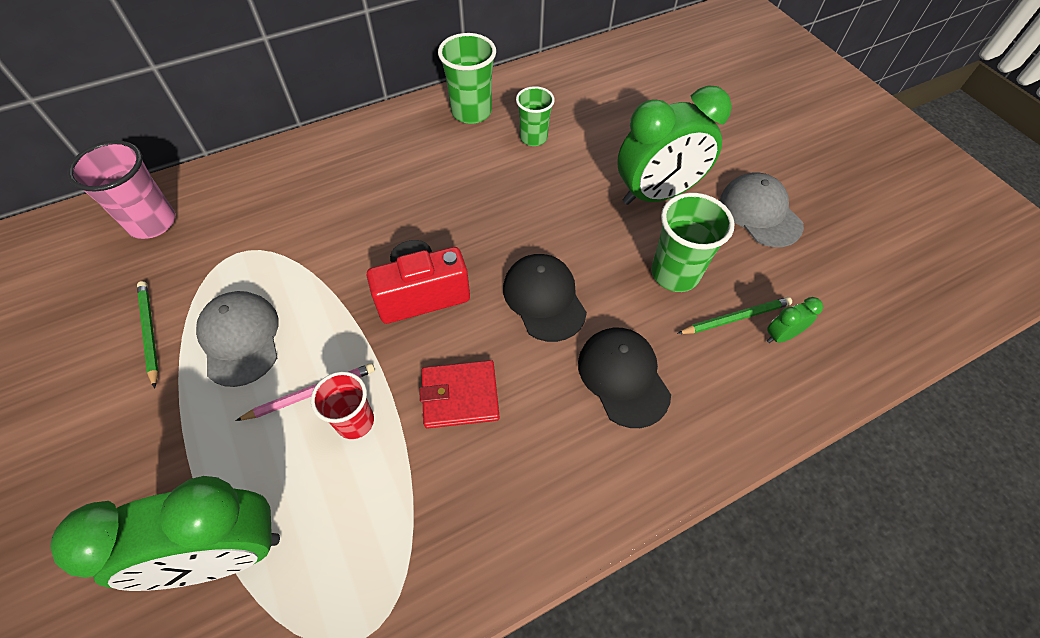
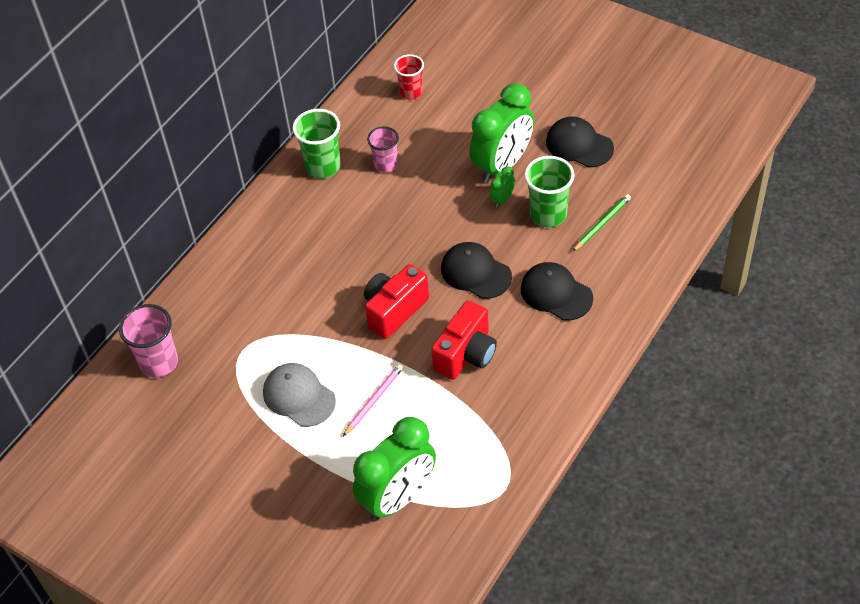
camera: 25 degrees left, 5 degrees down
green pencil [137,281,158,389] -> none
red cup [311,372,374,439] -> red cup moved to [394,54,424,100]
red wallet [419,360,500,429] -> red camera [431,300,497,380]
green cup [516,86,555,146] -> pink cup [367,126,399,173]
grey cap [720,172,804,247] -> black cap [546,116,614,167]
green clock [767,297,823,343] -> green clock moved to [490,166,515,208]

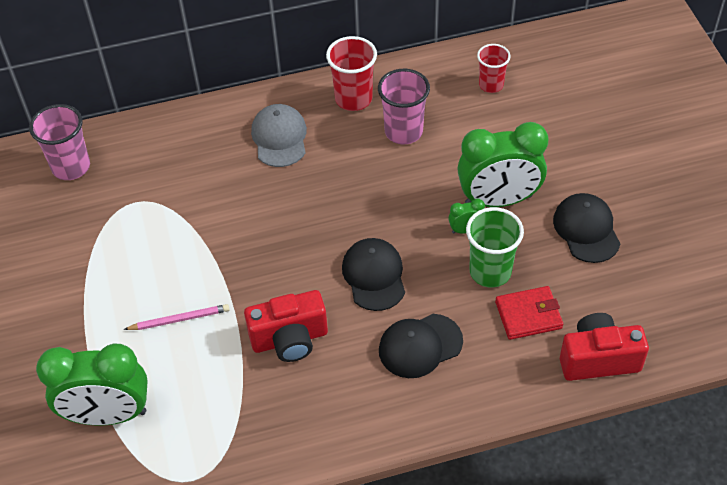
camera: 40 degrees right, 0 degrees up
grey cap [263,363,336,427] -> grey cap moved to [251,104,307,167]
green cup [293,109,341,178] -> red cup [326,36,377,111]
red camera [364,264,429,339] -> red camera moved to [560,313,649,381]
pink cup [367,126,399,173] -> pink cup [378,69,430,144], size x1.50
black cap [521,262,593,321] -> black cap turned 105 degrees counterclockwise [379,314,463,378]
green pencil [572,194,631,252] -> red wallet [495,286,563,340]

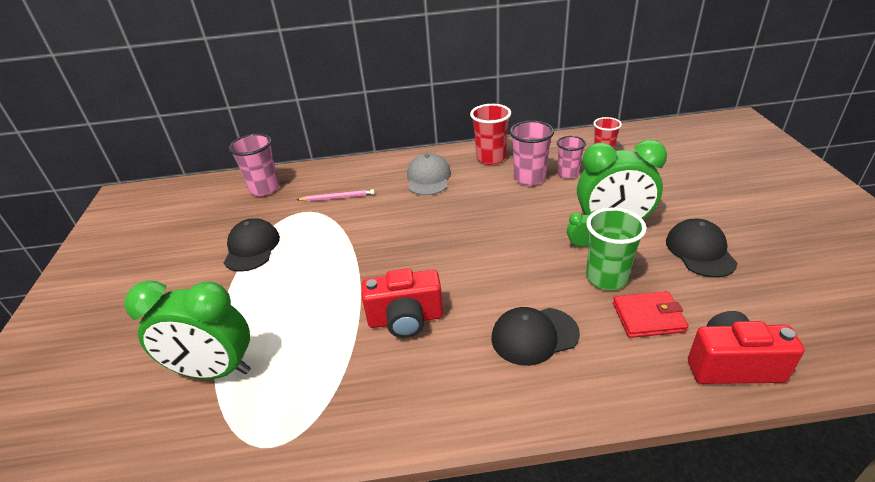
camera: 10 degrees right, 15 degrees down
pink pencil [124,304,230,330] -> pink pencil moved to [297,189,375,201]
black cap [342,238,405,311] -> black cap moved to [224,218,280,271]
none -> pink cup [557,136,586,179]

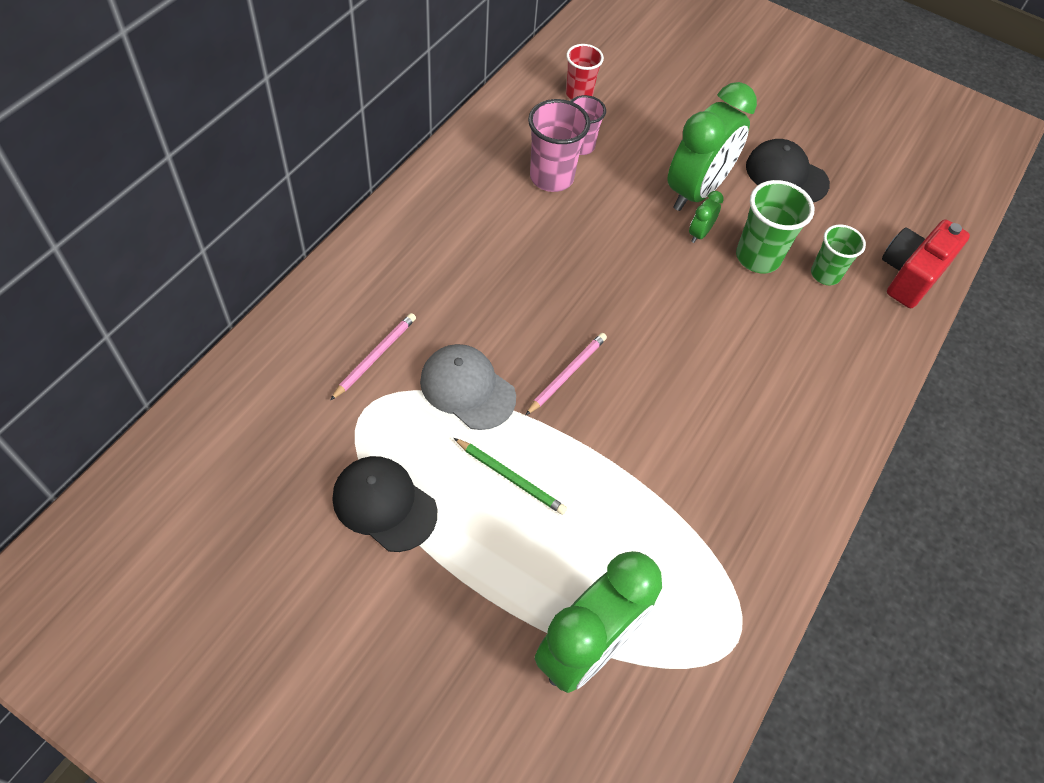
camera: 60 degrees left, 20 degrees up
pink cup [229,134,280,196] -> none
red camera [362,268,443,338] -> none
grey cap [407,153,451,195] -> grey cap moved to [420,344,516,430]
red cup [470,104,511,165] -> none
black cap [491,307,580,366] -> none
red wallet [613,291,689,338] -> green cup [811,224,866,285]
none -> green pencil [454,438,567,515]
none -> pink pencil [526,333,607,415]

